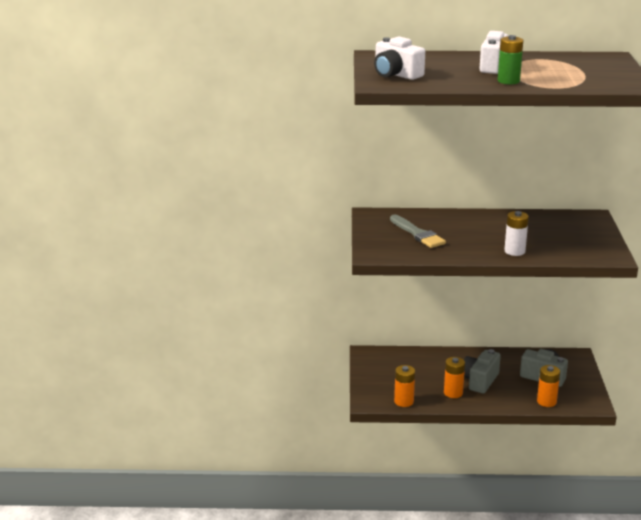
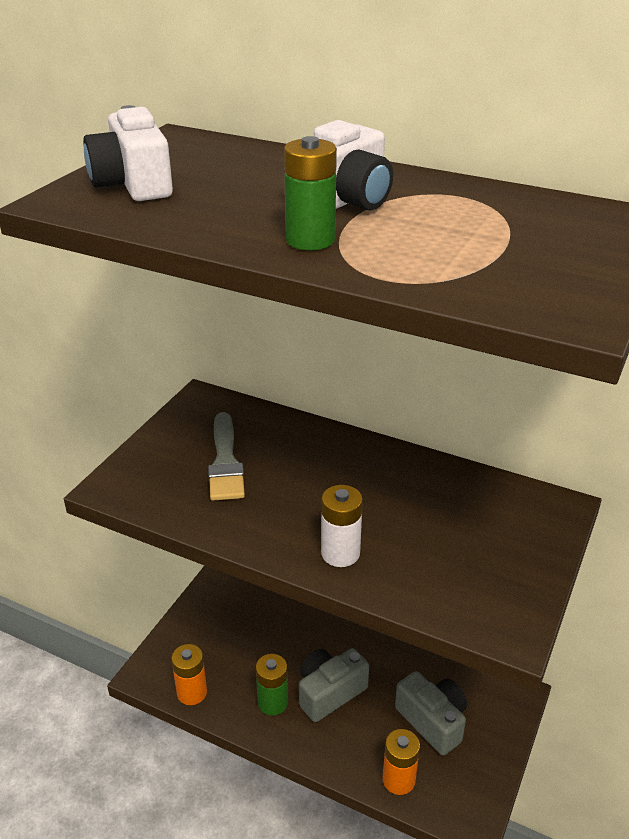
camera: 25 degrees right, 10 degrees up
orange battery [444,357,465,398] -> green battery [256,654,288,716]

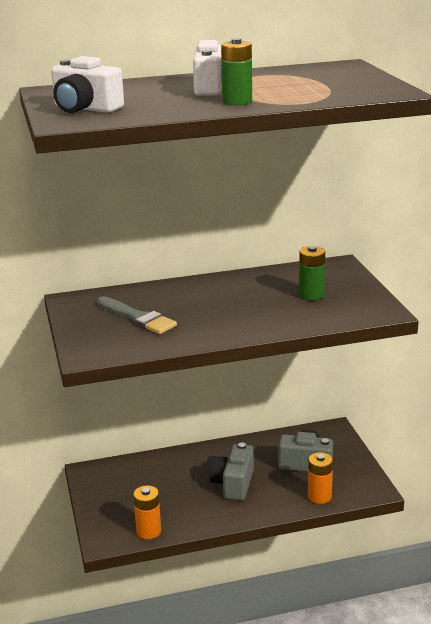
camera: 40 degrees left, 10 degrees down
green battery [256,654,288,716] -> green battery moved to [299,246,325,300]
white battery [321,485,363,567] -> none

